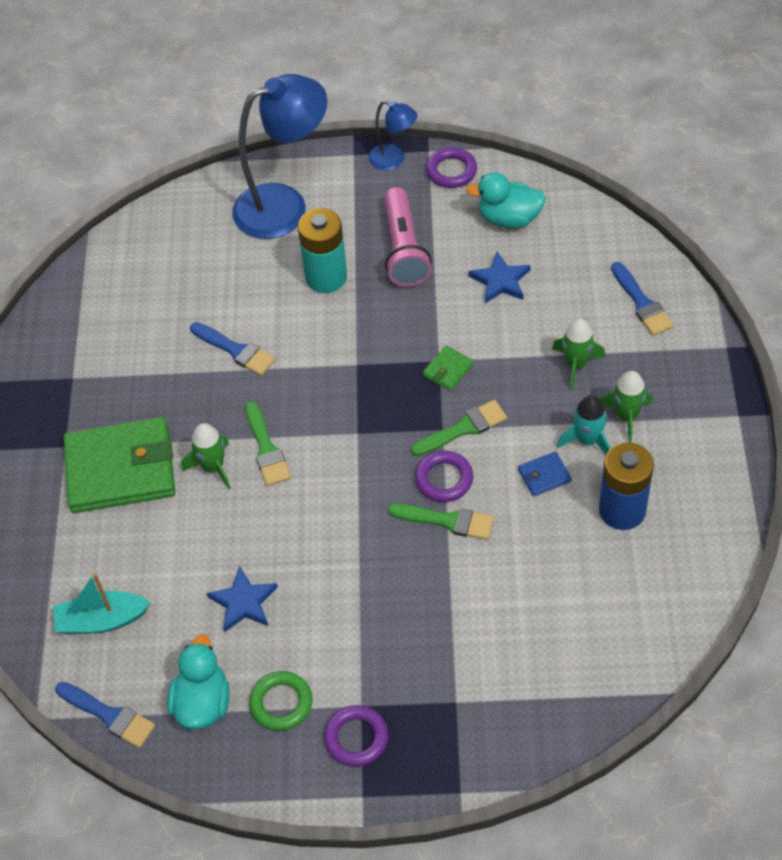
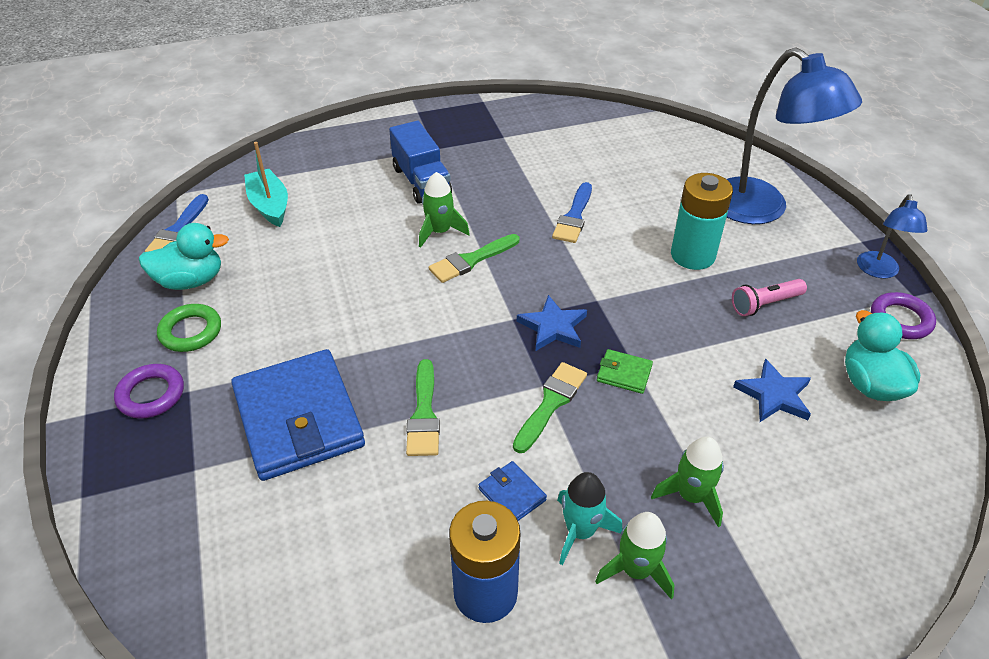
camera: 70 degrees right, 10 degrees down
green wallet [64,417,175,513] -> blue truck [389,121,452,204]
blue star [207,566,278,632] -> blue star moved to [517,295,587,351]
pink flashlight [384,187,432,287] -> pink flashlight [732,279,807,316], size x0.60
green brush [411,400,507,456] -> green brush turned 105 degrees counterclockwise [513,362,587,453]
purple ring [415,451,473,502] -> none
blue brush [611,262,674,336] -> none
none -> blue wallet [231,349,365,481]

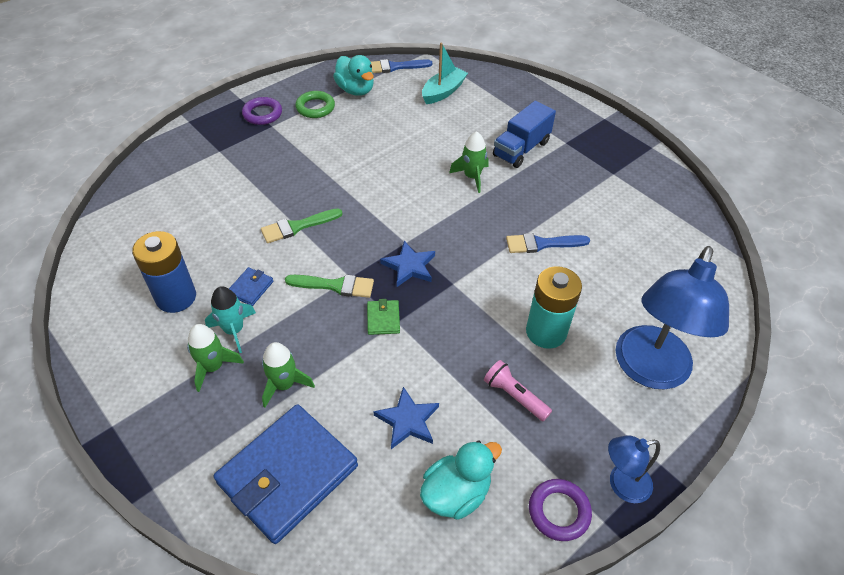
camera: 65 degrees right, 5 degrees up
blue wallet [231,349,365,481] -> blue wallet moved to [214,404,358,544]
green brush [429,234,519,283] -> none

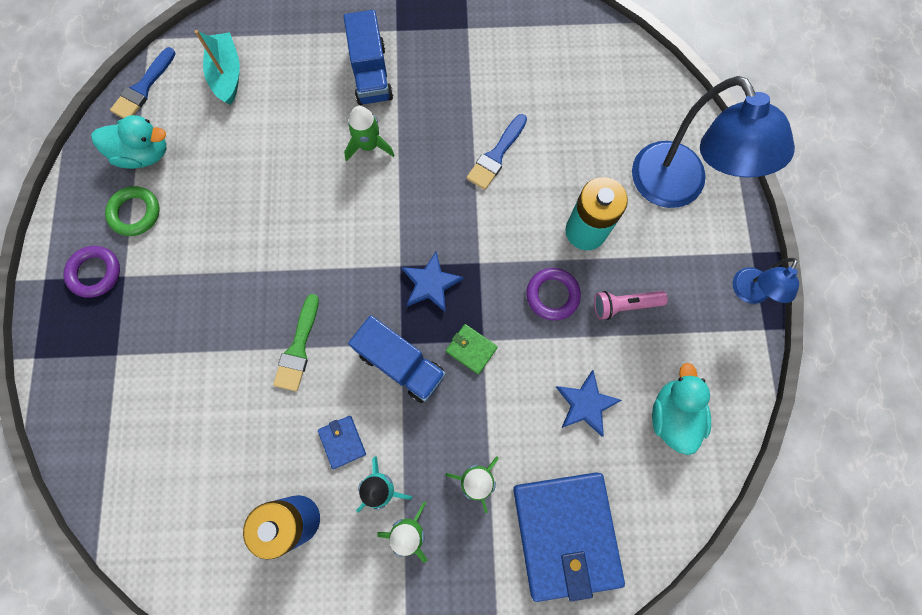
camera: 50 degrees left, 25 degrees up
green brush [285,275,374,298] -> blue truck [348,315,446,403]
purple ring [529,479,592,541] -> purple ring moved to [526,268,581,321]

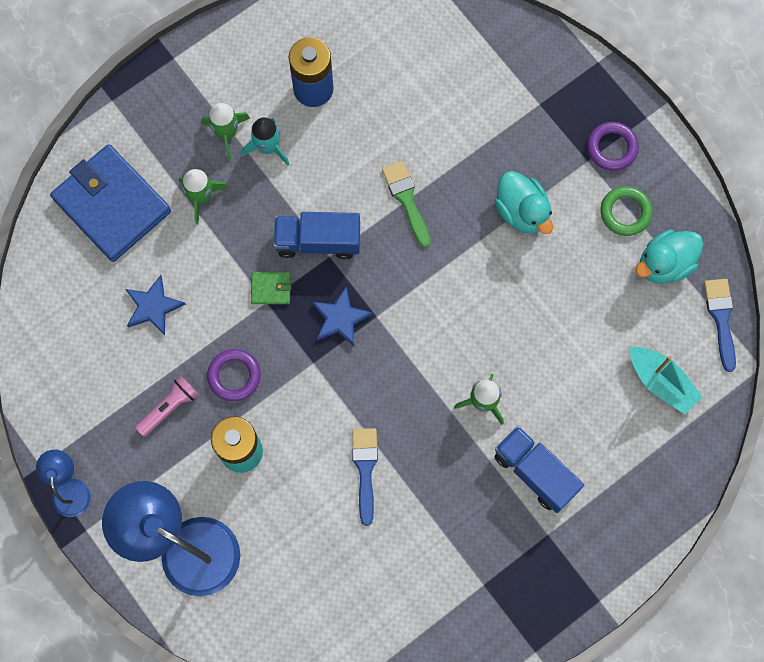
camera: 145 degrees right, 0 degrees up
blue wallet [318,416,366,469] -> none
turquoise duck [652,363,711,455] -> turquoise duck moved to [494,171,553,234]

